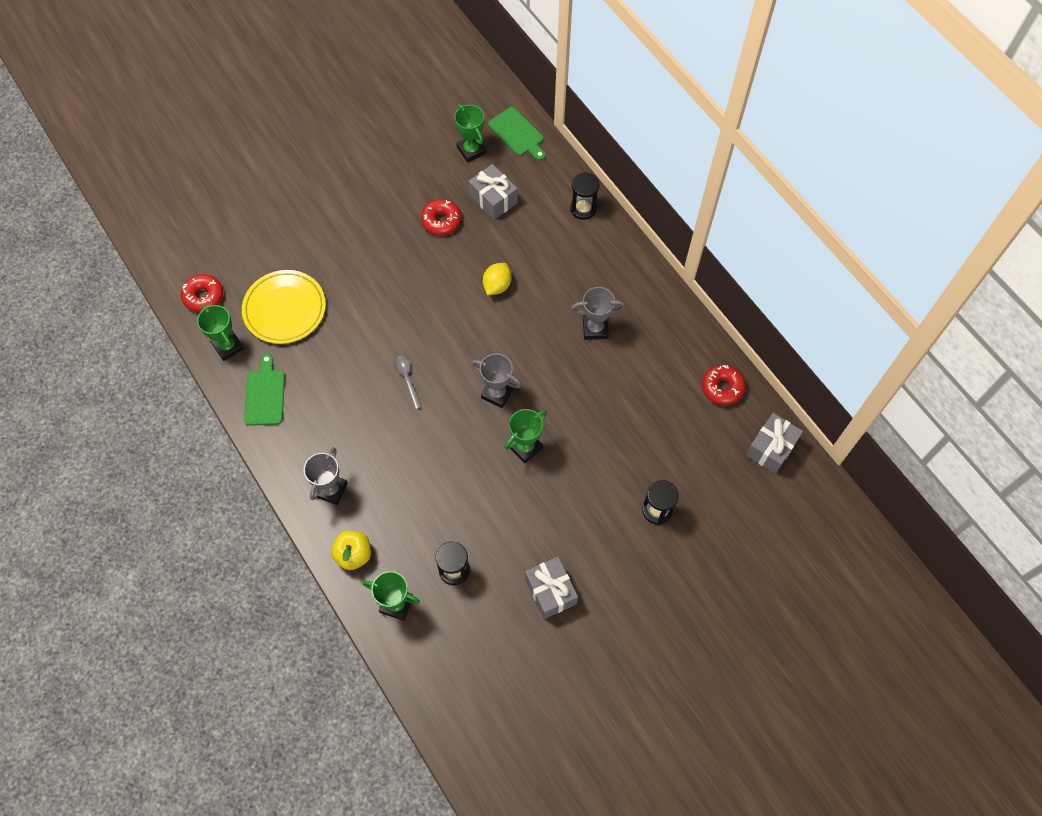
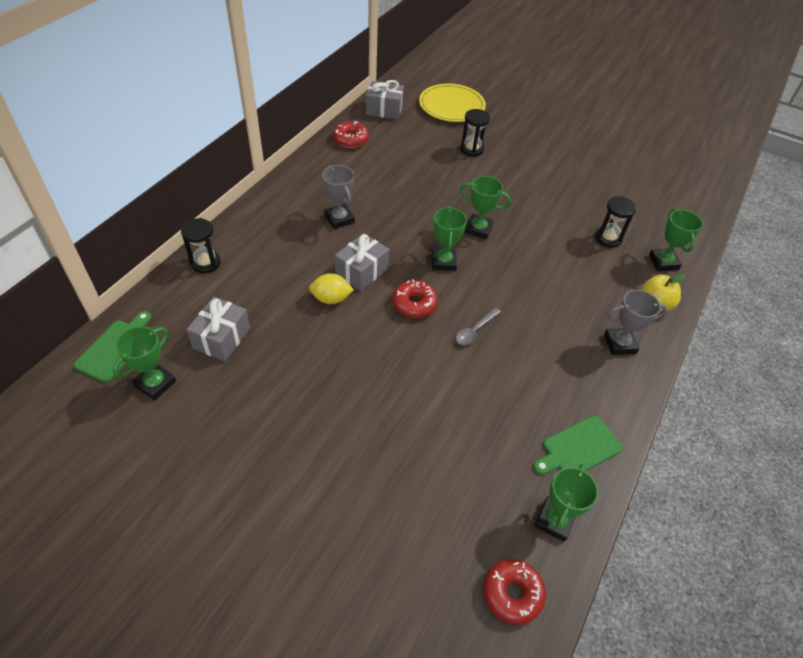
camera: 120 degrees left, 15 degrees down
yellow plate [242,270,326,344] -> yellow plate moved to [419,83,486,122]
red donut [421,199,462,235] -> red donut moved to [392,279,438,318]
grey trophy [472,353,522,408] -> green trophy [432,206,467,271]
grey gift [525,557,578,619] -> grey gift moved to [335,233,389,291]

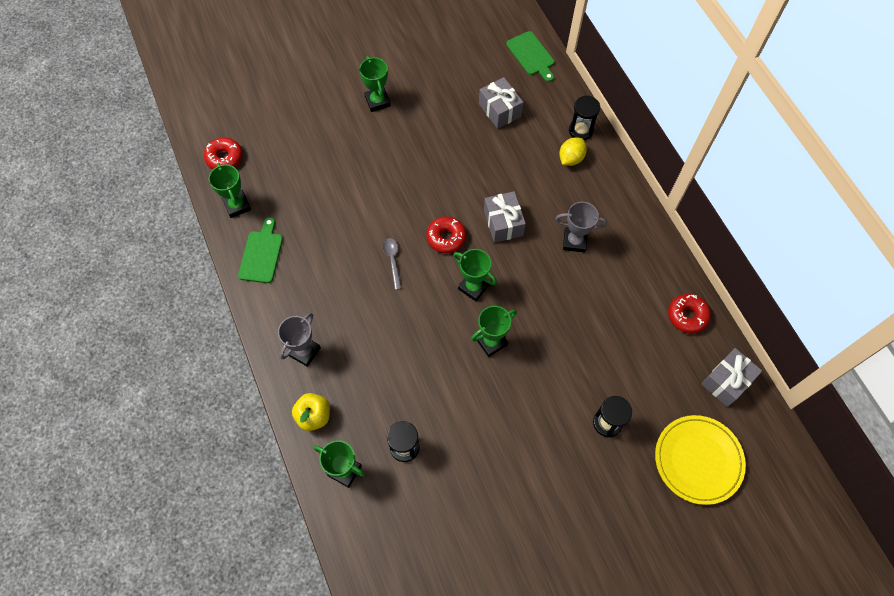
camera: 130 degrees right, 15 degrees up
green trophy [113,326,176,400] -> green trophy moved to [359,56,391,112]
yellow lemon [309,273,354,304] -> yellow lemon moved to [559,137,587,166]

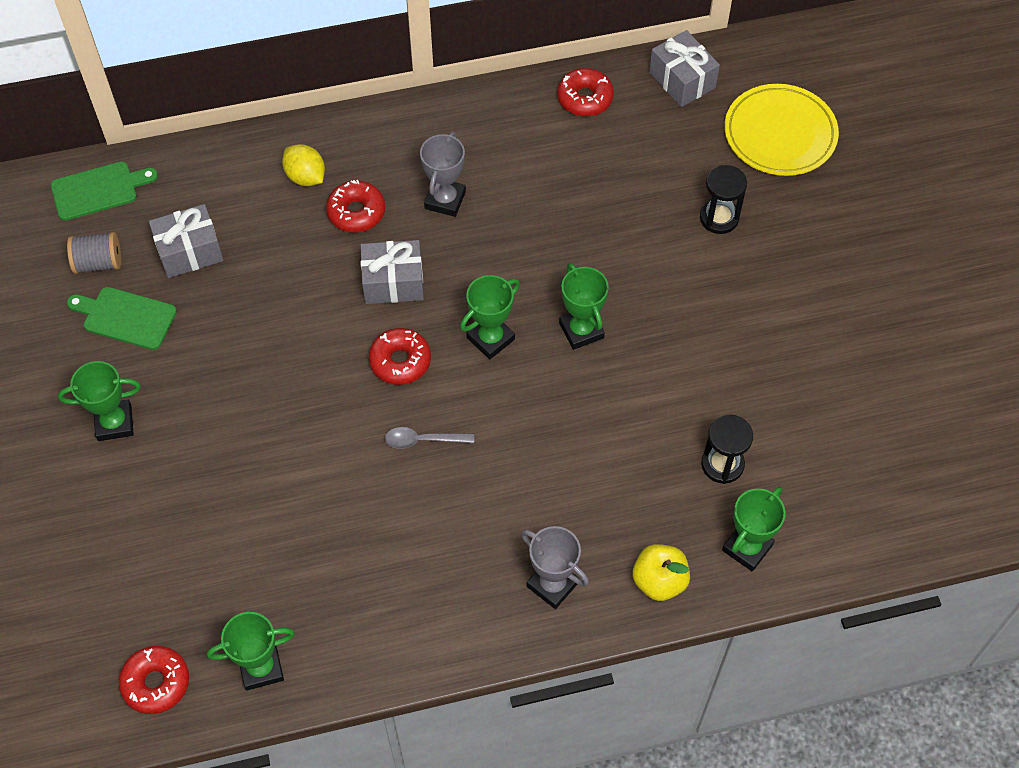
camera: 80 degrees left, 5 degrees down
green cutting board [238,217,283,283] -> green cutting board moved to [67,287,177,350]
black hourglass [569,96,600,140] -> none
none -> grey spool [67,232,121,274]
none -> red donut [326,180,385,233]

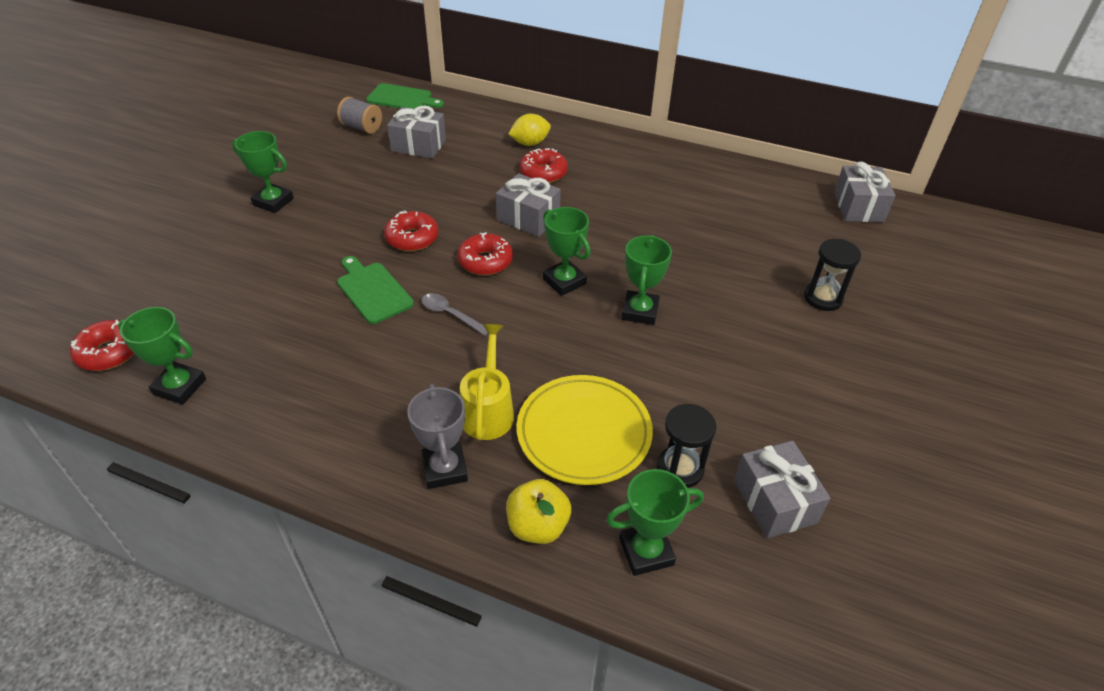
camera: 35 degrees right, 15 degrees down
green cutting board [67,287,177,350] -> green cutting board moved to [337,256,414,324]
yellow lemon [282,144,325,186] -> yellow lemon turned 75 degrees clockwise [508,114,551,146]
grey trophy [420,131,466,217] -> none
green trophy [460,275,520,359] -> green trophy turned 60 degrees clockwise [543,207,590,296]
red donut [557,68,614,117] -> red donut moved to [384,210,439,251]
yellow plate [724,84,839,176] -> yellow plate moved to [517,375,653,485]
none -> yellow watering can [460,324,514,440]
none -> grey gift [734,441,831,538]

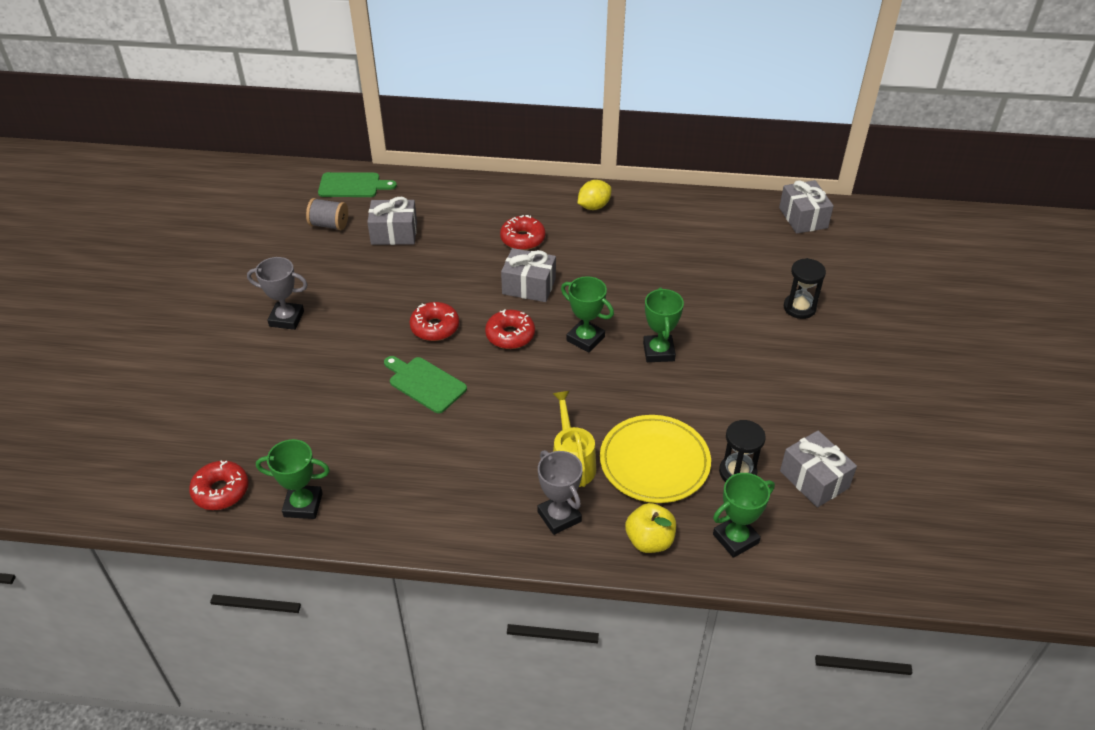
camera: 15 degrees left, 0 degrees up
green trophy [232,131,294,213] -> grey trophy [247,257,308,330]
grey spoon [421,293,488,336] -> none
yellow lemon [508,114,551,146] -> yellow lemon moved to [578,180,611,210]

